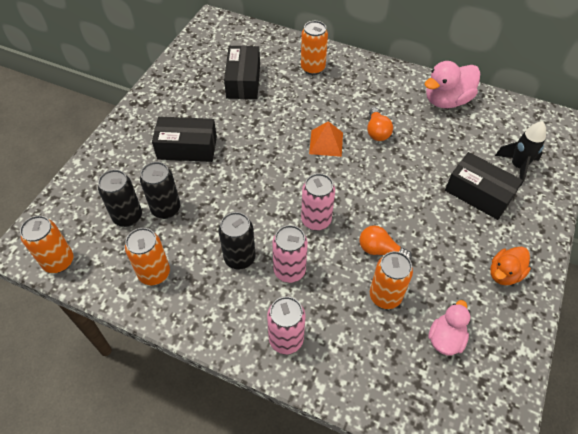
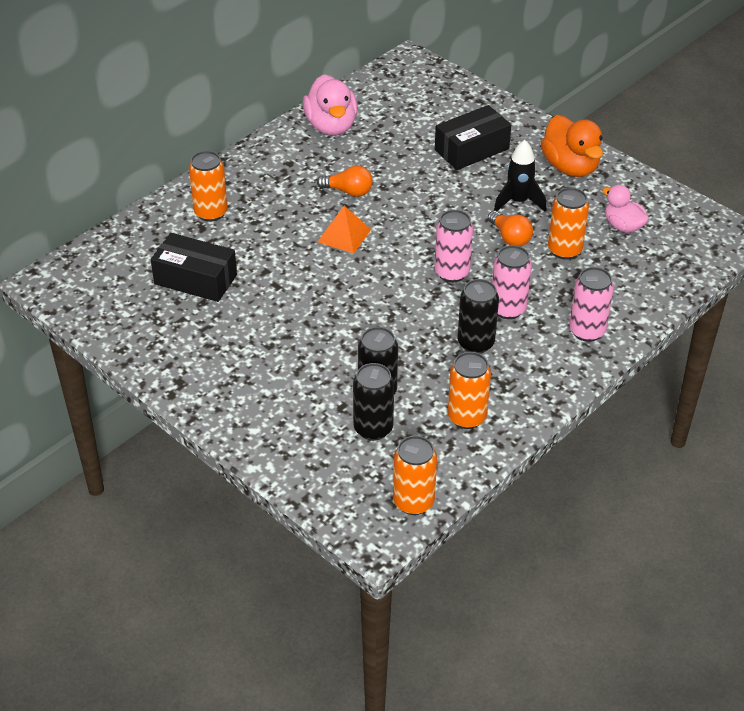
camera: 70 degrees left, 10 degrees down
black box [152,117,217,162] -> none
orange light bulb [359,225,412,259] -> orange light bulb turned 75 degrees counterclockwise [488,211,533,247]
orange duck [490,247,531,285] -> orange duck [541,115,603,177], size x1.58
black rocket [495,121,546,187] -> black rocket moved to [494,140,546,212]

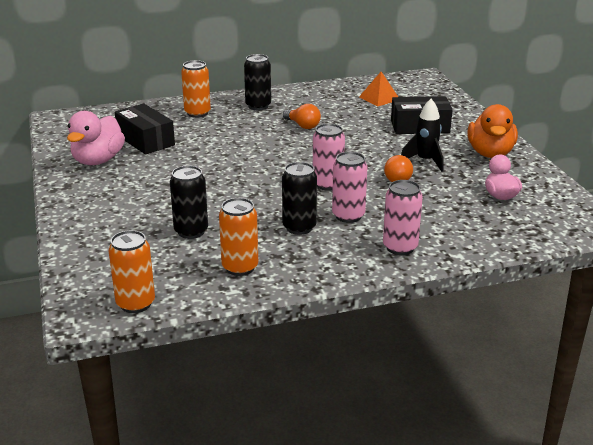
camera: 30 degrees right, 15 degrees down
pink duck [303,74,358,135] -> pink duck moved to [67,111,125,165]
orange pyramid [318,206,372,254] -> orange pyramid moved to [359,72,398,107]
black can [353,363,394,441] -> black can moved to [244,54,271,110]
orange can [548,187,589,260] -> none

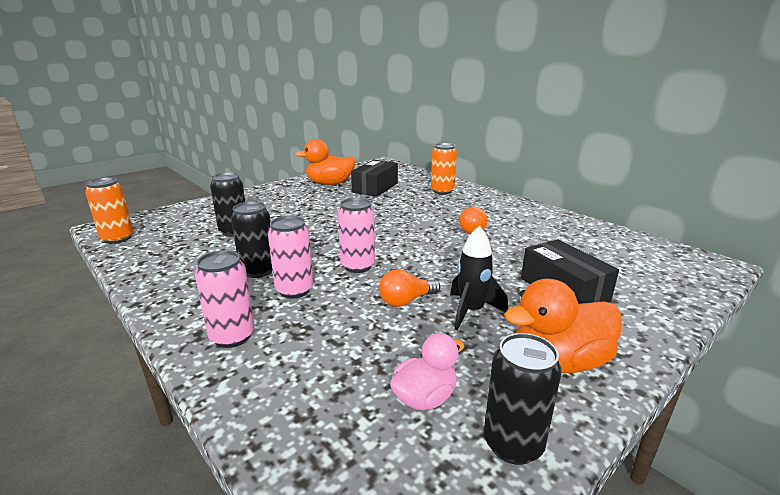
camera: 65 degrees right, 5 degrees down
pink duck [67,111,125,165] -> orange duck [295,139,356,185]
orange can [219,198,258,276] -> none
black can [244,54,271,110] -> black can moved to [484,333,562,465]
orange pyramid [359,72,398,107] -> none

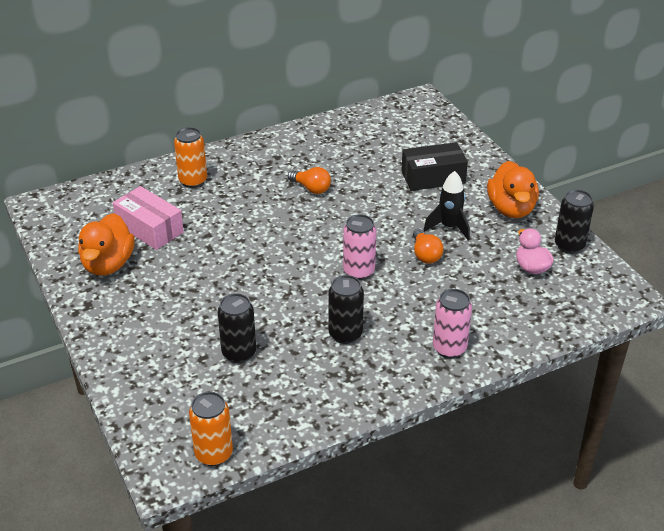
camera: 75 degrees left, 15 degrees up
pink can [268,216,313,299] -> none
black box [351,160,398,197] -> pink box [113,186,184,250]

